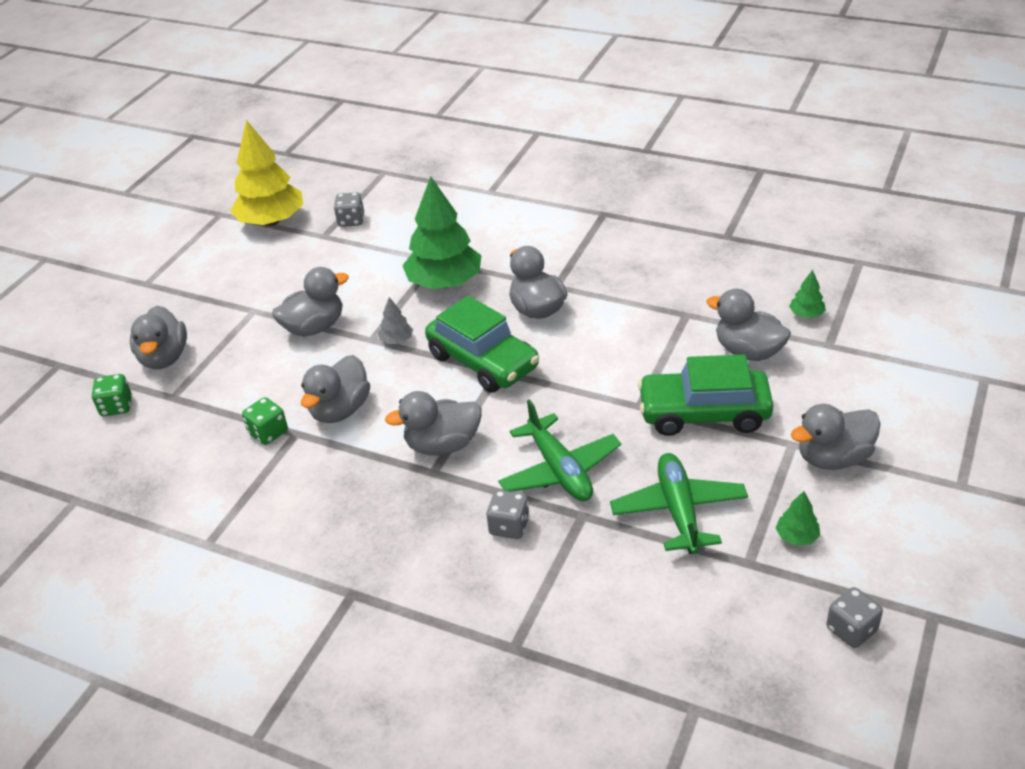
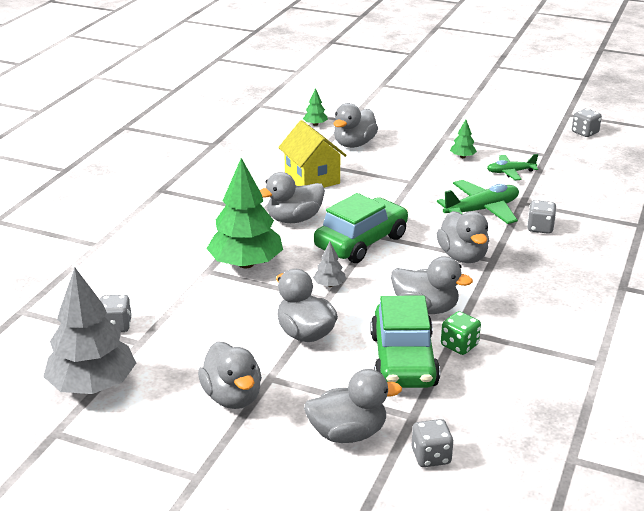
camera: 95 degrees left, 10 degrees down
green dice [91,374,132,416] -> grey dice [412,419,454,467]
yellow tree [230,120,303,226] -> grey tree [43,268,136,394]
green plane [610,453,748,554] -> green plane [487,154,538,180], size x0.61
green car [638,355,773,436] -> green car moved to [370,296,440,388]
green tree [776,491,820,546] -> green tree moved to [450,120,477,158]
grey duck [791,404,881,470] -> grey duck moved to [198,341,262,409]
none -> yellow house [278,120,347,188]

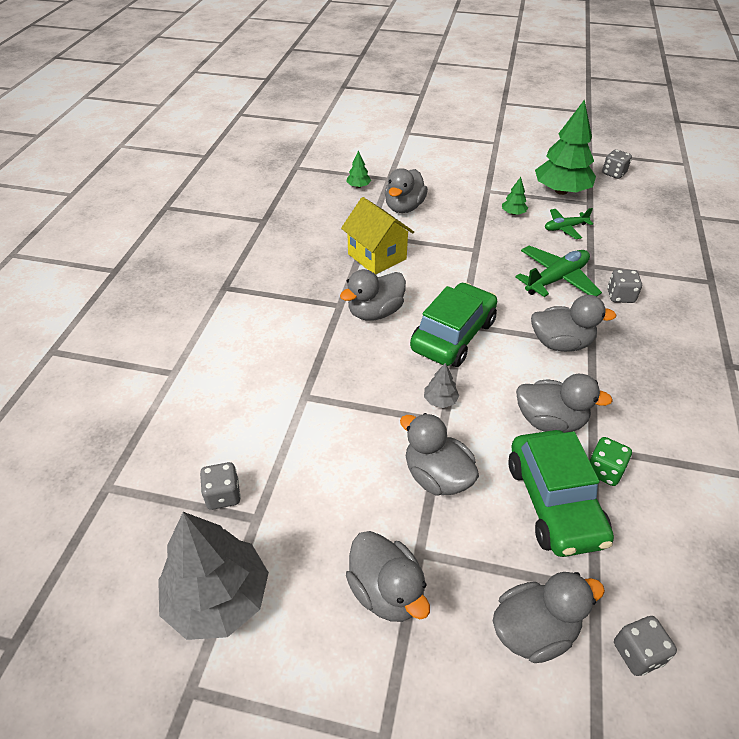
camera: 10 degrees left, 15 degrees up
green tree [207,158,283,268] -> green tree moved to [535,99,596,195]
grey duck [437,211,489,263] -> grey duck turned 60 degrees counterclockwise [531,295,616,352]

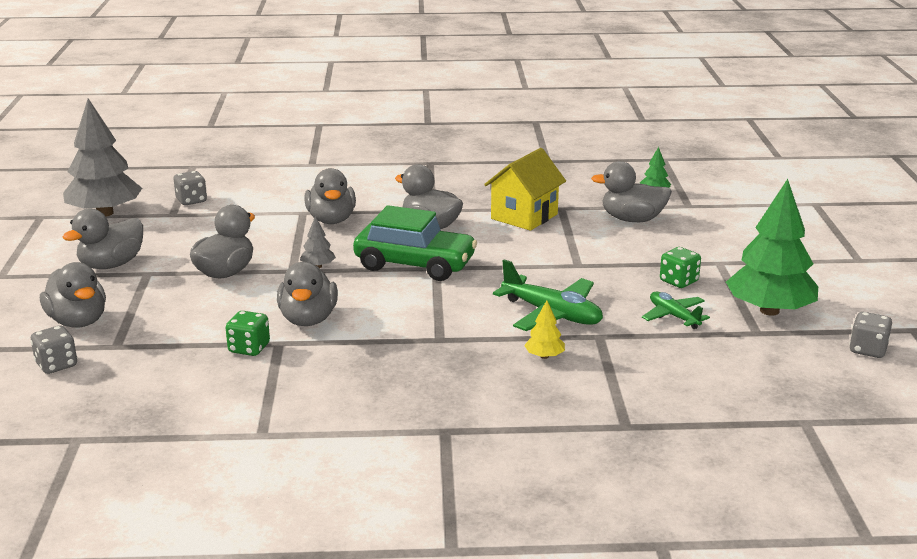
camera: 75 degrees right, 20 degrees down
green tree [502,177,528,215] -> green dice [660,247,701,288]
green car [508,430,614,557] -> none
grey duck [531,295,616,352] -> grey duck moved to [304,168,356,224]
grey dice [607,269,642,303] -> yellow tree [524,300,565,359]

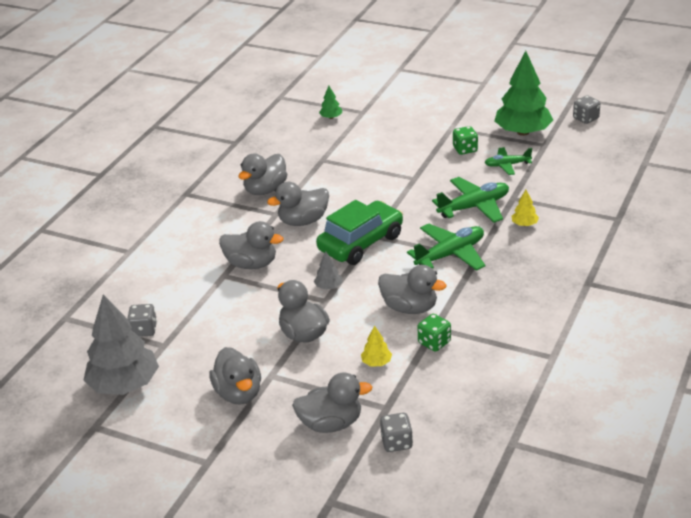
camera: 60 degrees left, 10 degrees up
yellow house [484,148,566,231] -> none
grey duck [591,161,672,222] -> grey duck moved to [238,153,287,195]
none -> yellow tree [361,325,392,366]
none -> green plane [407,224,485,271]

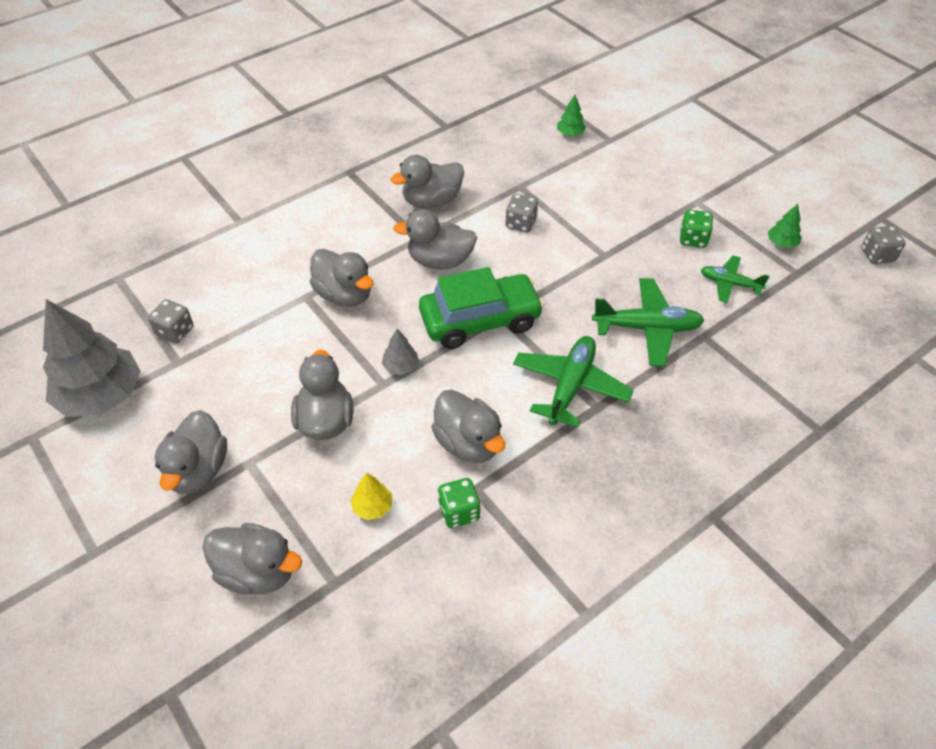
camera: 25 degrees right, 15 degrees up
grey dice [380,413,413,452] -> grey dice moved to [506,194,538,233]
green plane [407,224,485,271] -> green plane turned 60 degrees counterclockwise [513,336,634,428]
green tree [495,51,553,136] -> green tree [768,204,801,248], size x0.42
yellow tree [511,190,539,226] -> none

